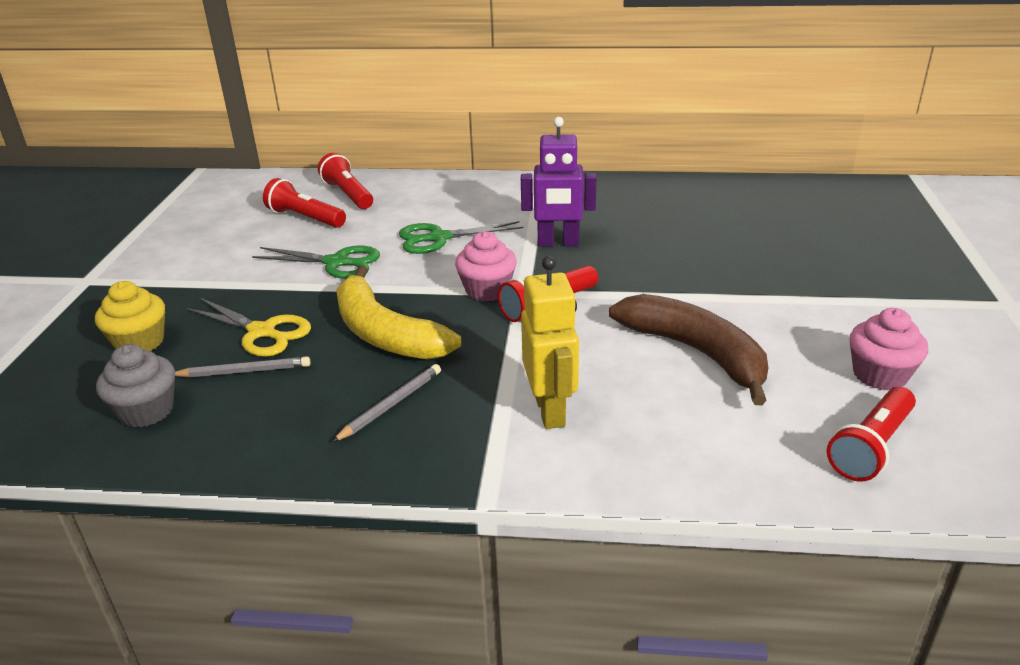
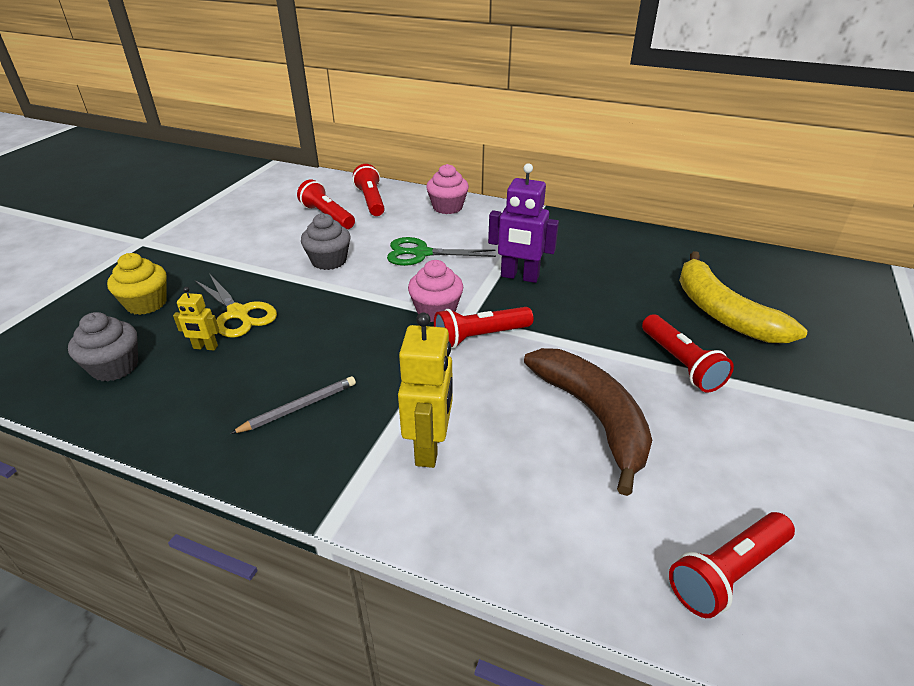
camera: 15 degrees right, 5 degrees up
grey pencil [175,356,310,378] -> yellow robot [173,287,219,350]
green scissors [252,246,380,279] -> grey cupcake [301,213,350,270]
yellow banana [336,265,461,360] -> yellow banana moved to [679,251,807,343]
pink cupcake [850,308,928,391] -> pink cupcake moved to [426,164,469,214]
none -> red flashlight [642,314,734,393]

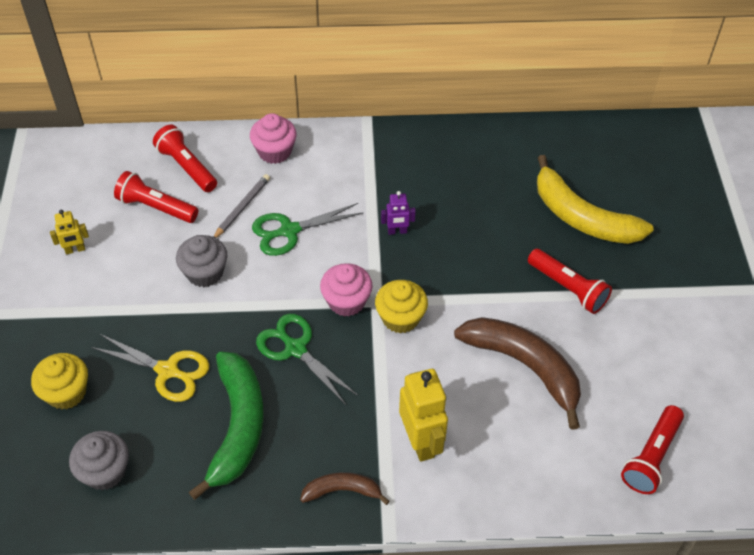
camera: 25 degrees left, 15 degrees up
yellow robot [173,287,219,350] -> yellow robot moved to [50,210,89,254]
grey pencil [230,376,356,434] -> grey pencil moved to [214,174,270,238]
red flashlight [434,307,533,349] -> yellow cupcake [375,280,428,334]
purple robot [488,163,559,283] -> purple robot [381,191,416,235], size x0.53
none -> green banana [189,351,264,500]
none -> green scissors [256,314,358,405]
none -> brown banana [300,472,390,505]

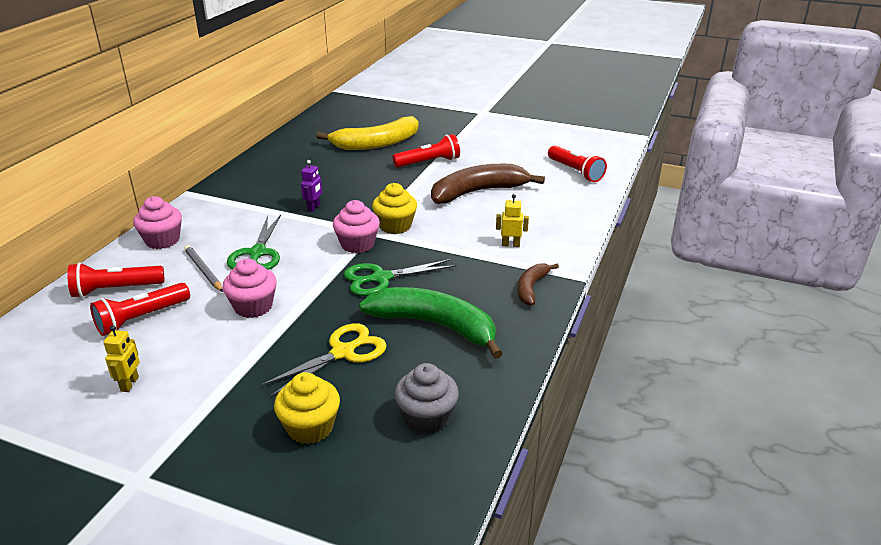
camera: 65 degrees left, 20 degrees down
grey cupcake [176,235,227,287] -> pink cupcake [222,258,277,318]
yellow robot [399,369,448,462] -> yellow robot [496,194,529,247], size x0.53

